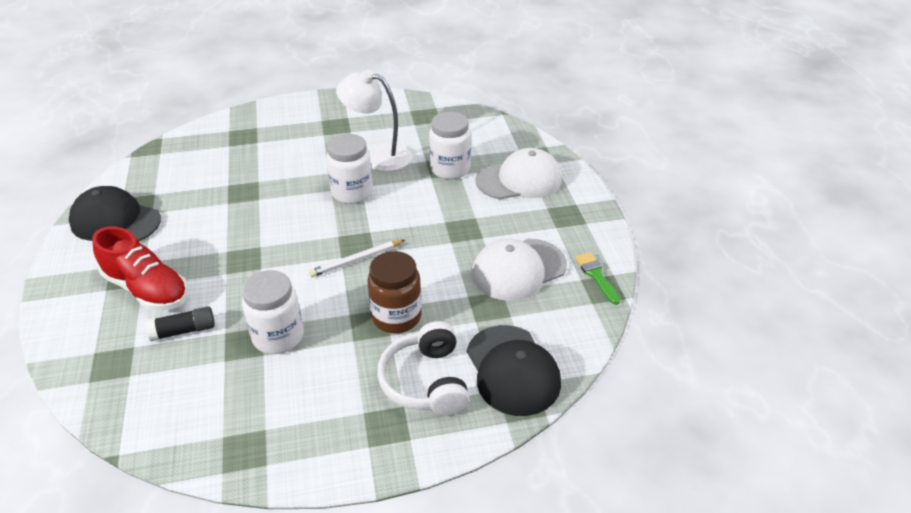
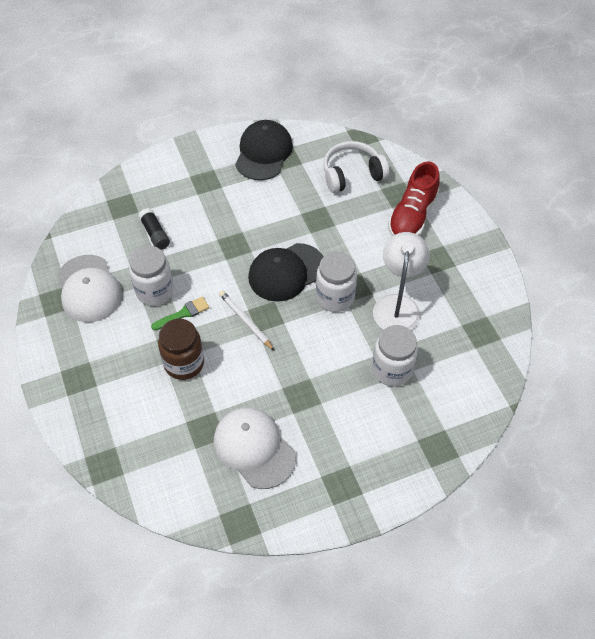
camera: 80 degrees right, 15 degrees up
red shoe [92,227,188,311] -> red shoe moved to [388,161,440,236]
white headphones [377,321,469,416] -> white headphones moved to [323,141,389,193]
black cap [467,325,561,416] -> black cap moved to [248,243,323,302]
white cap [475,148,562,199] -> white cap moved to [57,255,122,322]
green brush [575,252,620,305] -> green brush moved to [151,296,209,330]

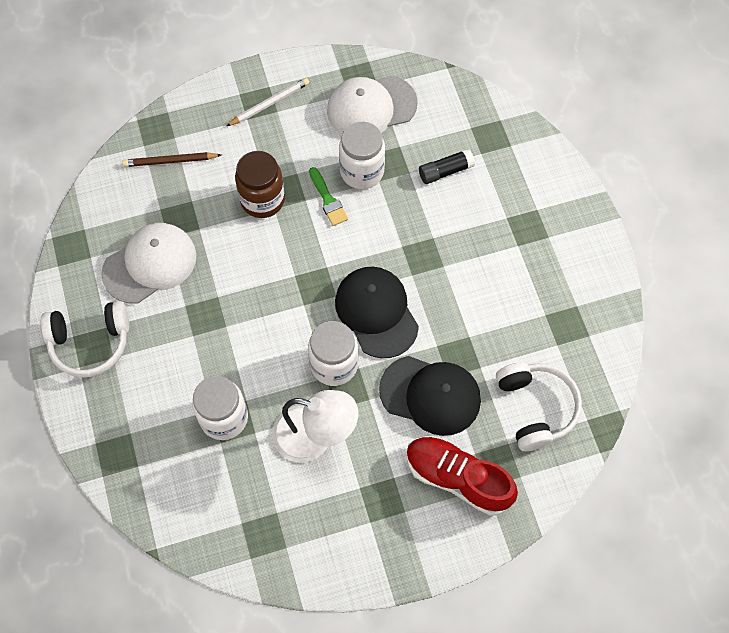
camera: 95 degrees right, 10 degrees up
white pencil [219,291,275,351] -> white pencil moved to [227,78,309,126]
black cap [235,120,293,180] -> black cap moved to [379,356,481,436]
none -> white headphones [41,301,129,377]
none -> brown pencil [122,152,221,167]

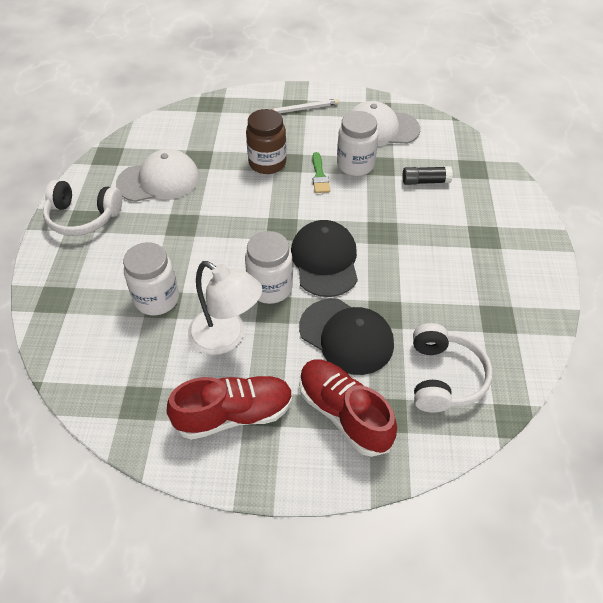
camera: 20 degrees right, 15 degrees down
brown pencil [122,152,221,167] -> none
none -> red shoe [167,376,293,440]

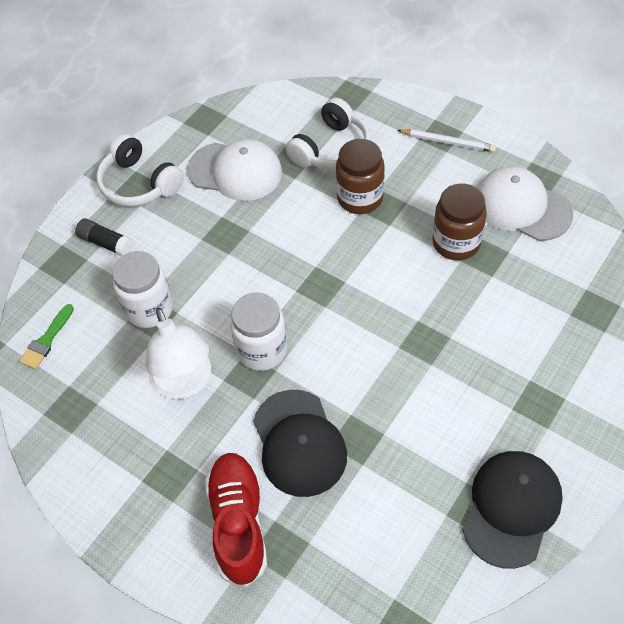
camera: 35 degrees right, 5 degrees up
red shoe [167,376,293,440] -> none
black cap [291,220,358,297] -> black cap moved to [462,451,563,569]
green brush [313,152,330,193] -> green brush moved to [19,304,74,369]
white jar [337,111,378,176] -> brown jar [432,183,487,261]
black glue stick [402,166,453,185] -> black glue stick moved to [75,218,134,256]
white headphones [413,323,493,413] -> white headphones moved to [286,97,370,170]

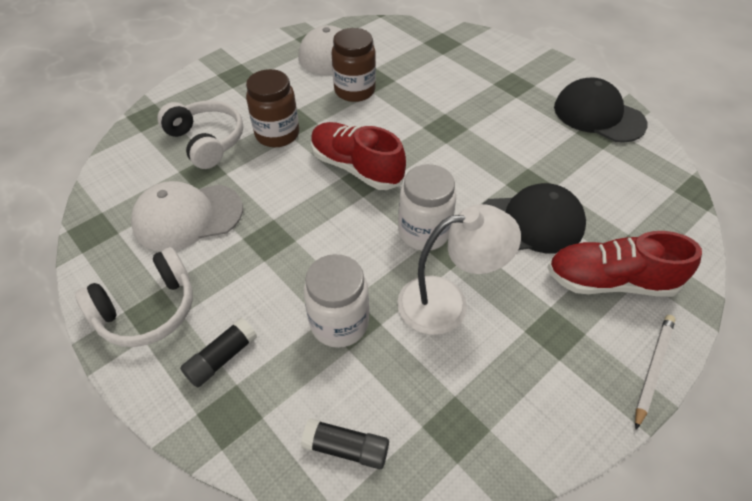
camera: 80 degrees left, 5 degrees down
green brush [19,304,74,369] -> black glue stick [301,418,389,469]
white cap [187,139,282,201] -> white cap turned 135 degrees counterclockwise [131,181,243,251]
white pencil [397,129,496,152] -> white pencil moved to [635,315,676,430]
none -> red shoe [311,122,406,190]

